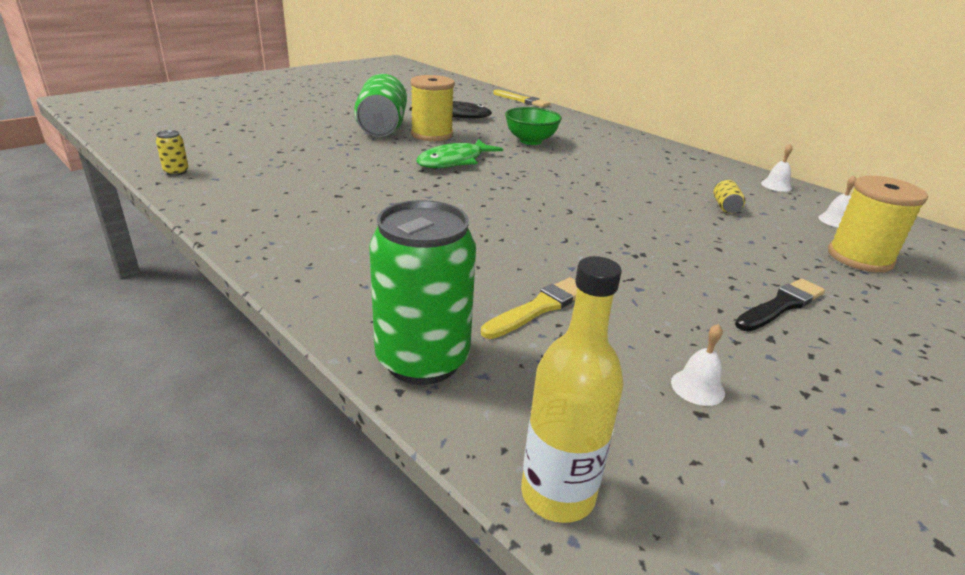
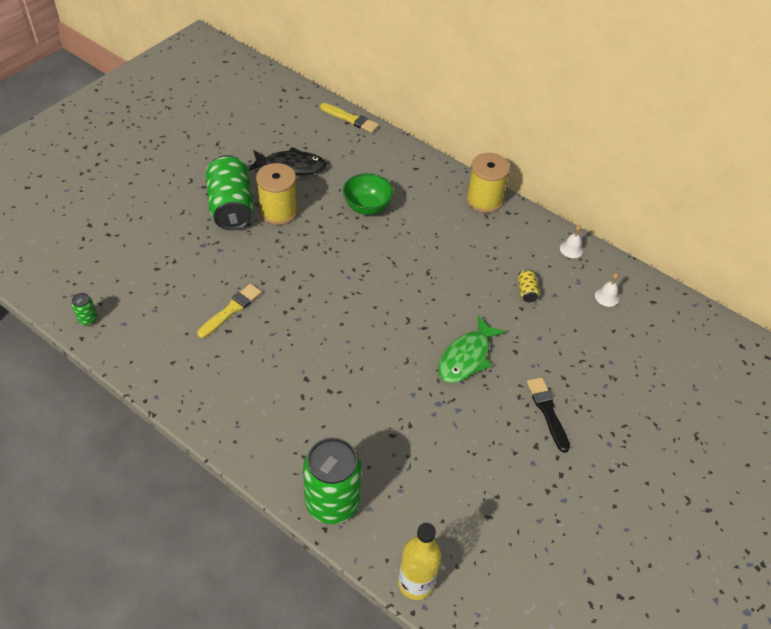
camera: 10 degrees left, 20 degrees up
yellow can [156,130,189,176] -> green can [72,293,97,326]
green fish [416,139,503,168] -> green fish moved to [438,315,506,383]
yellow brush [481,277,577,339] -> yellow brush moved to [197,284,262,338]
white bell [671,324,725,406] -> none
black brush [735,278,825,331] -> black brush turned 60 degrees counterclockwise [527,377,570,453]
yellow spool [828,176,928,272] -> yellow spool moved to [466,153,510,213]

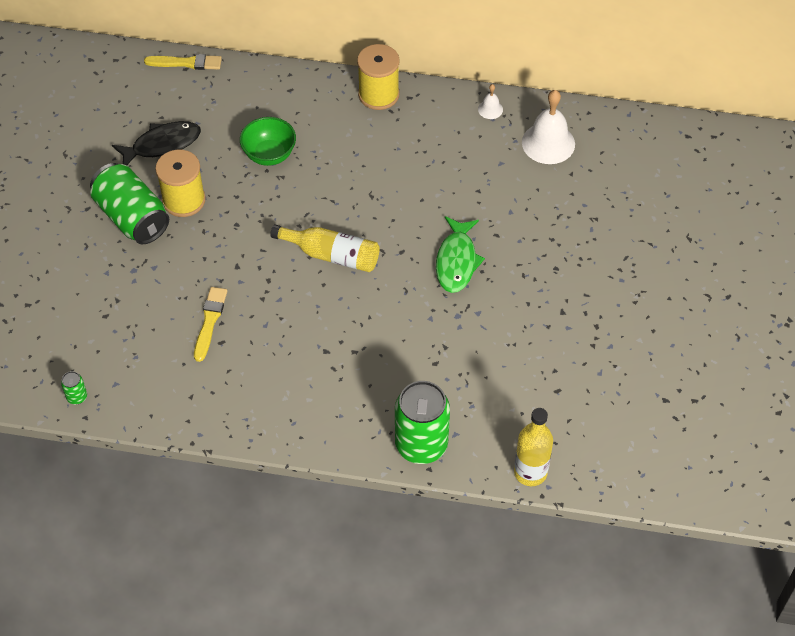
camera: 25 degrees left, 5 degrees up
yellow can [518,269,539,302] -> none
black brush [527,377,570,453] -> none
white bell [595,273,619,307] -> white bell [522,90,575,164], size x2.09
none -> yellow bottle [270,225,380,272]

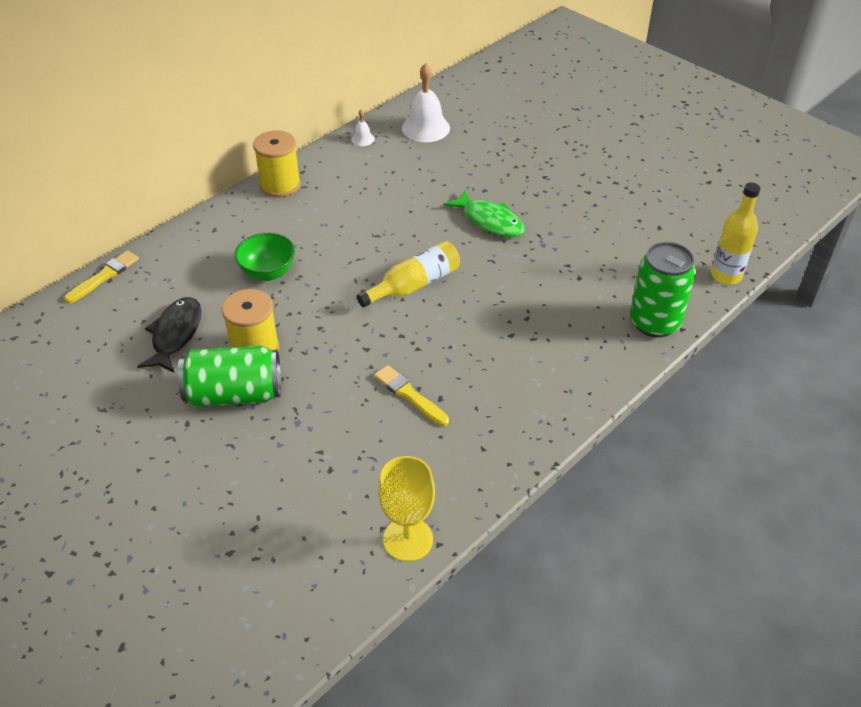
camera: 55 degrees left, 10 degrees down
green can [61,371,87,404] -> yellow goblet [378,456,435,562]

